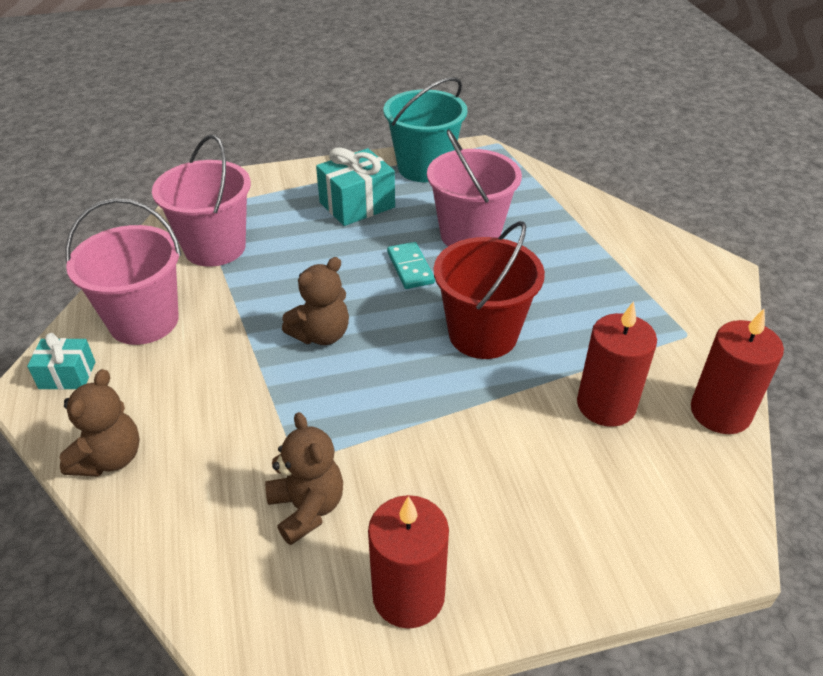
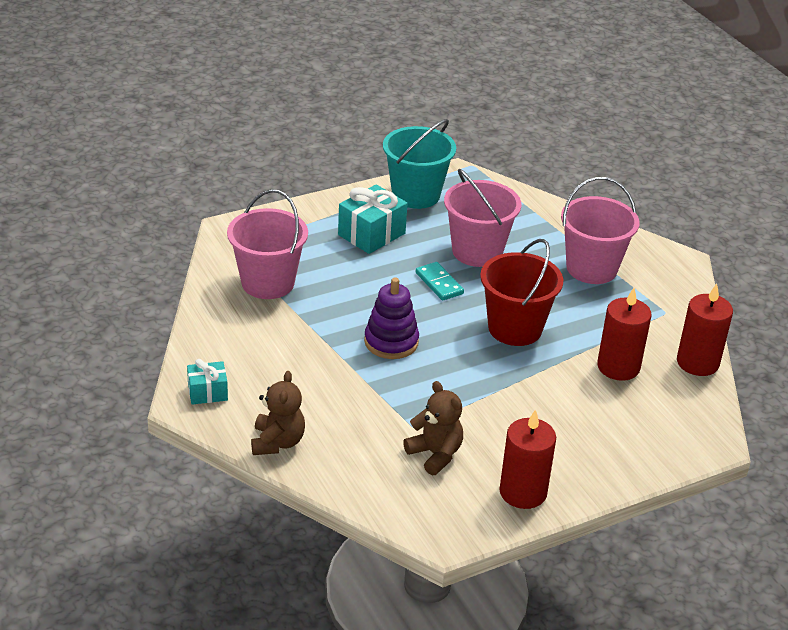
camera: 15 degrees left, 5 degrees down
pink bucket [65,198,181,345] -> pink bucket moved to [561,177,640,284]
brown teddy bear [282,257,349,345] -> purple stacking toy [364,278,419,359]

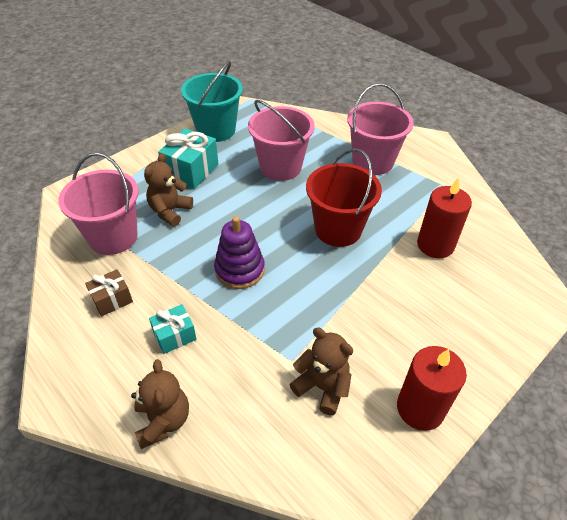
camera: 15 degrees left, 10 degrees up
turquoise gift [187,359,228,405] -> turquoise gift moved to [149,304,197,354]
turquoise domino [416,262,464,301] -> none
red candle [677,283,733,376] -> none
none -> brown gift [85,269,133,317]
none -> brown teddy bear [144,153,193,227]

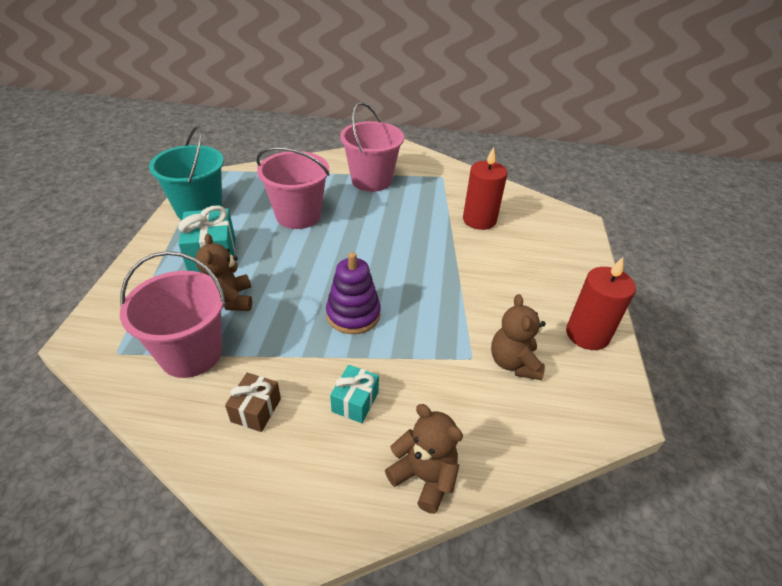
camera: 40 degrees left, 5 degrees down
brown teddy bear [290,328,353,415] -> brown teddy bear turned 90 degrees counterclockwise [491,294,546,380]
red bucket [306,148,382,247] -> none

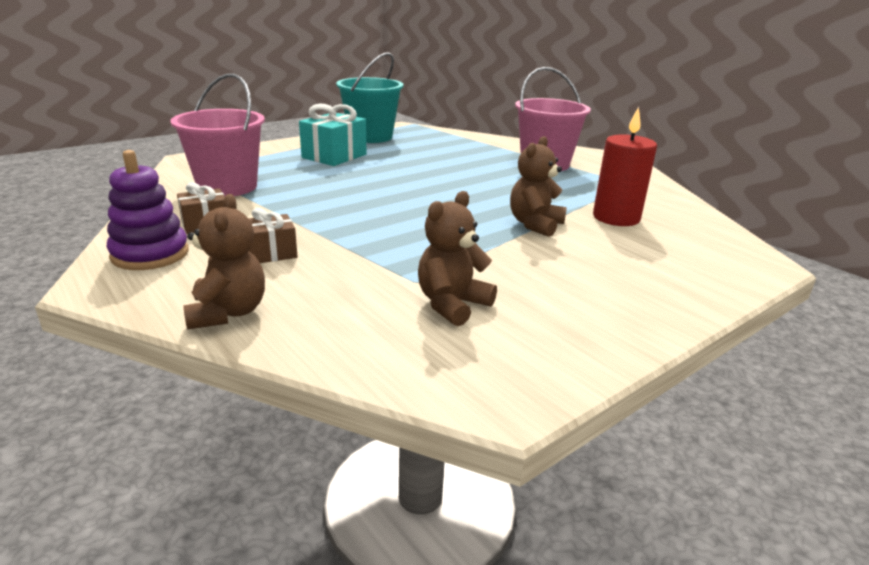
camera: 45 degrees right, 15 degrees down
brown teddy bear [195,234,252,311] -> brown teddy bear moved to [510,136,567,237]
pink bucket [256,147,330,229] -> none
purple stacking toy [326,252,381,334] -> purple stacking toy moved to [107,150,189,270]
turquoise gift [330,365,379,423] -> brown gift [248,208,298,263]
red candle [566,257,636,350] -> none

